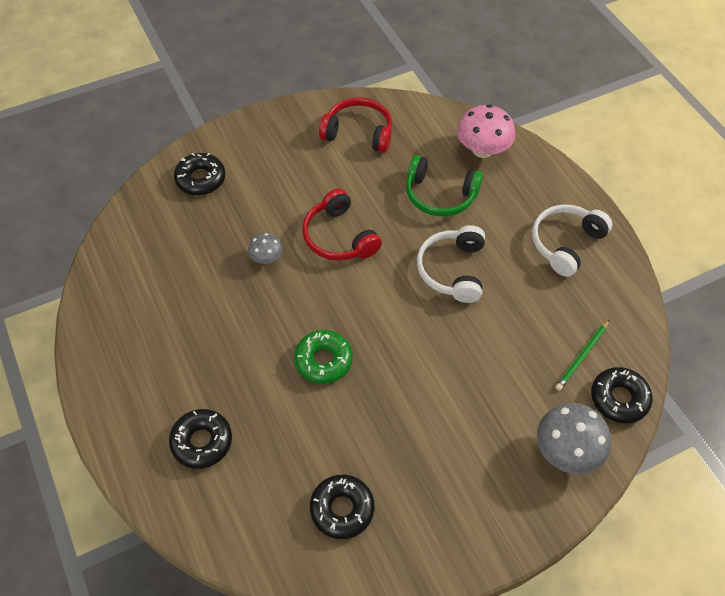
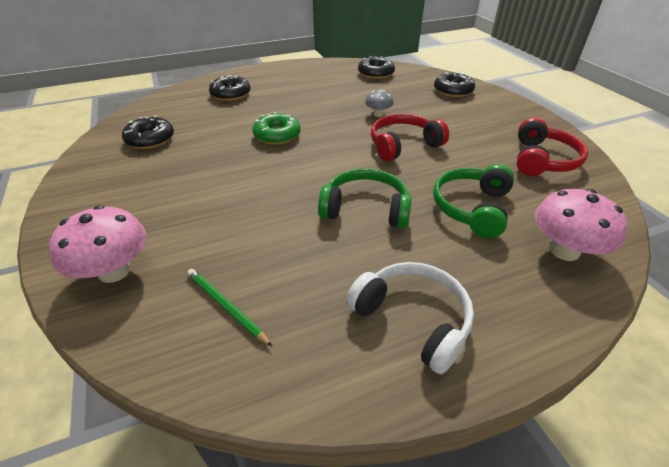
camera: 95 degrees right, 15 degrees down
white headphones [417,225,485,303] -> green headphones [318,169,411,228]
grey mushroom [537,403,611,474] -> pink mushroom [49,205,146,283]
black donut [591,367,652,423] -> black donut moved to [358,56,395,79]

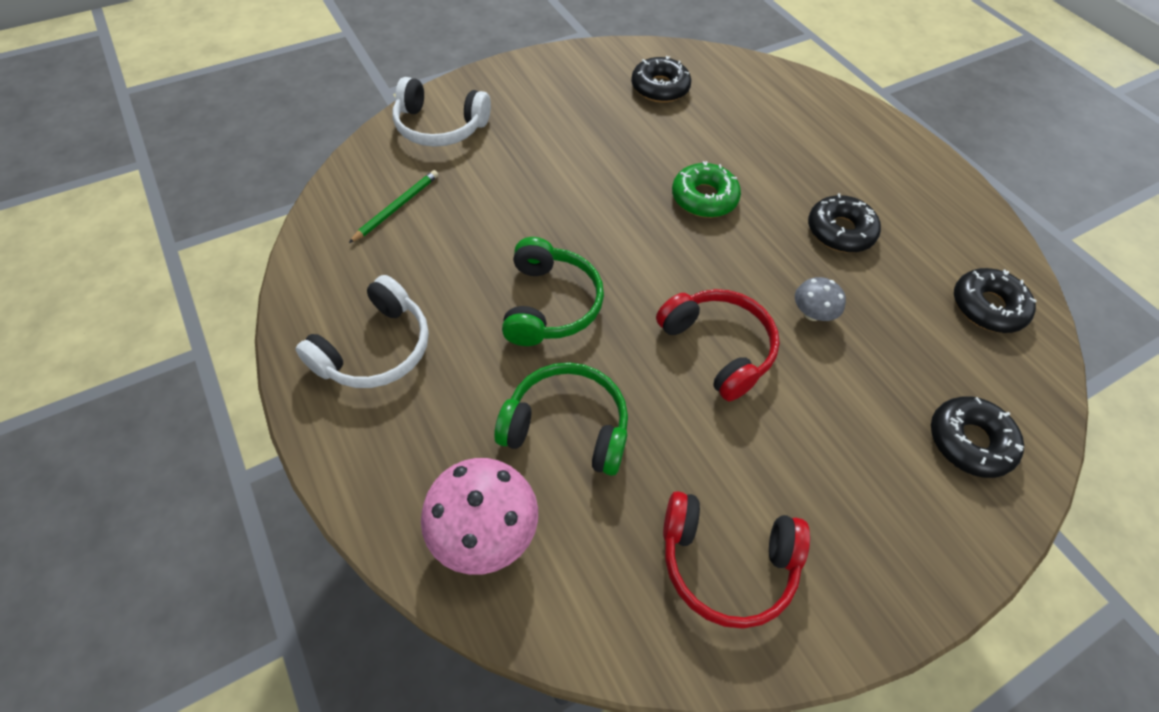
camera: 80 degrees right, 15 degrees up
pink mushroom [49,205,146,283] -> white headphones [393,77,491,147]
black donut [209,75,251,101] -> black donut moved to [808,193,881,253]

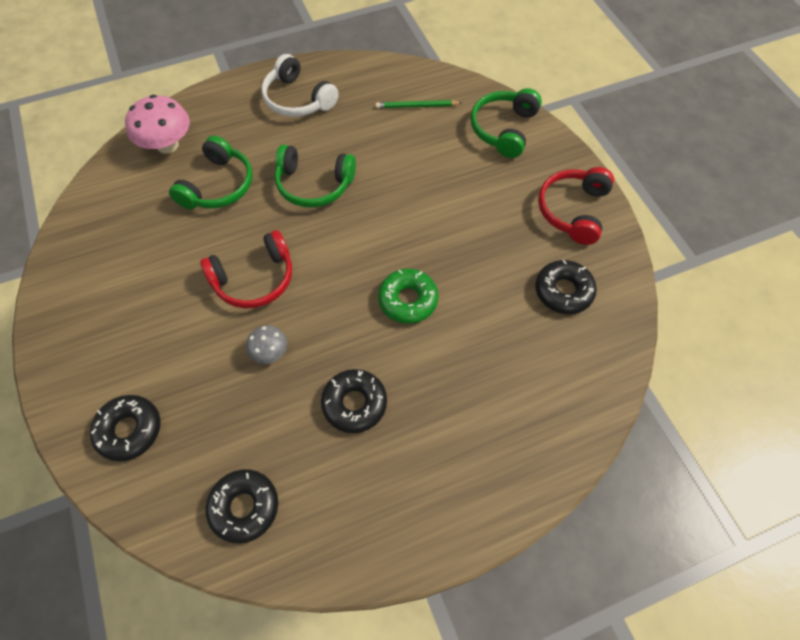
camera: 100 degrees right, 5 degrees up
green pencil [349,170,438,243] -> green pencil turned 135 degrees clockwise [375,100,462,108]
white headphones [393,77,491,147] -> green headphones [470,88,542,158]
red headphones [663,491,810,629] -> red headphones moved to [538,167,614,245]

